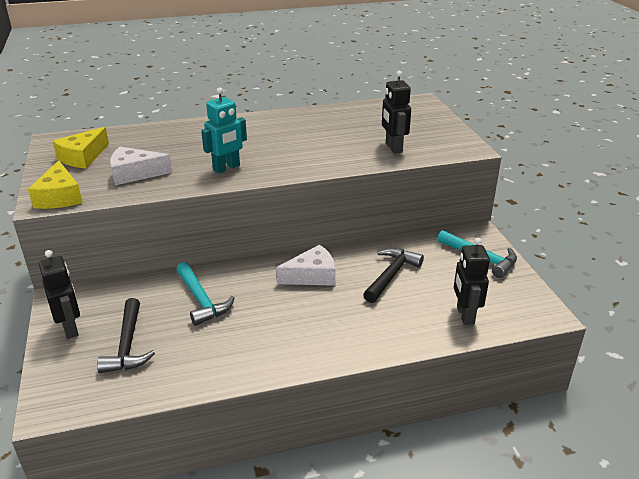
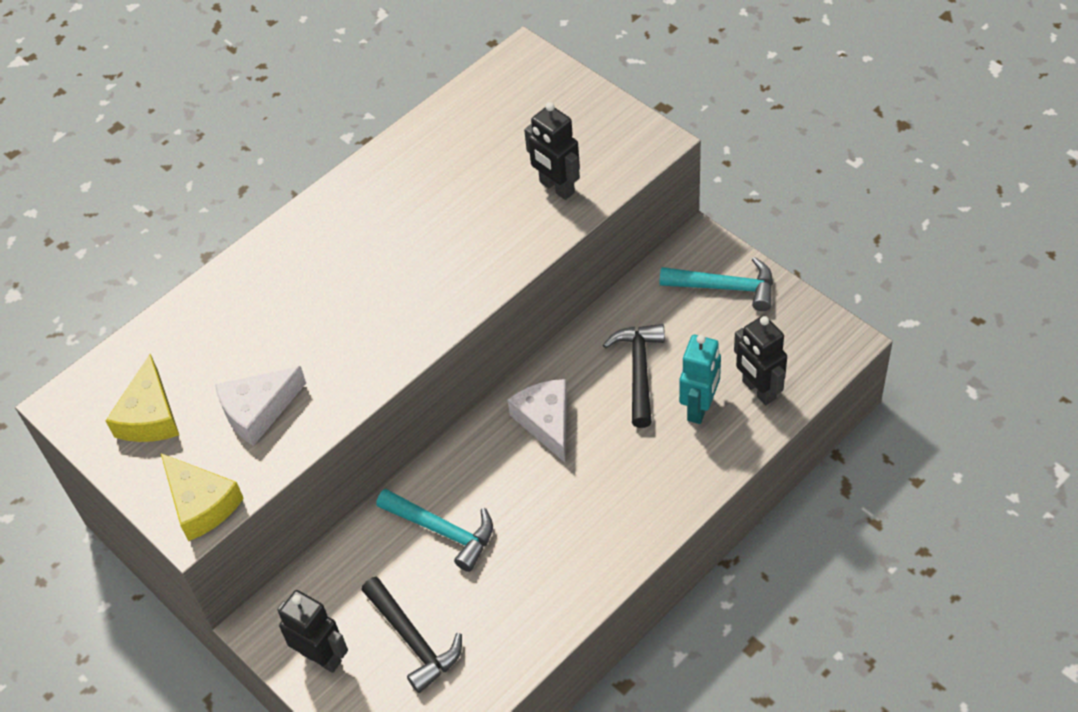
camera: 25 degrees left, 20 degrees up
turquoise robot [201,87,247,173] -> turquoise robot moved to [679,335,721,424]
white cheese [276,245,335,286] -> white cheese turned 60 degrees counterclockwise [508,379,567,462]

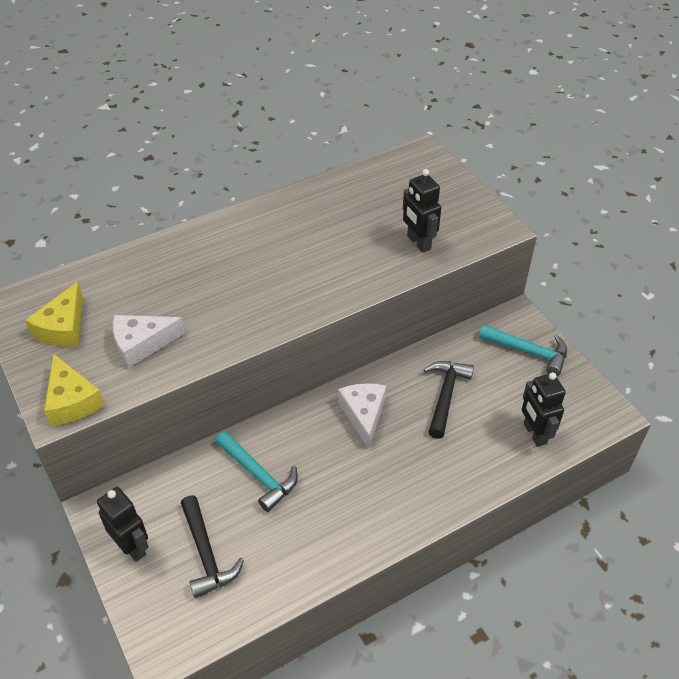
camera: 10 degrees right, 5 degrees down
turquoise robot [679,335,721,424] -> none

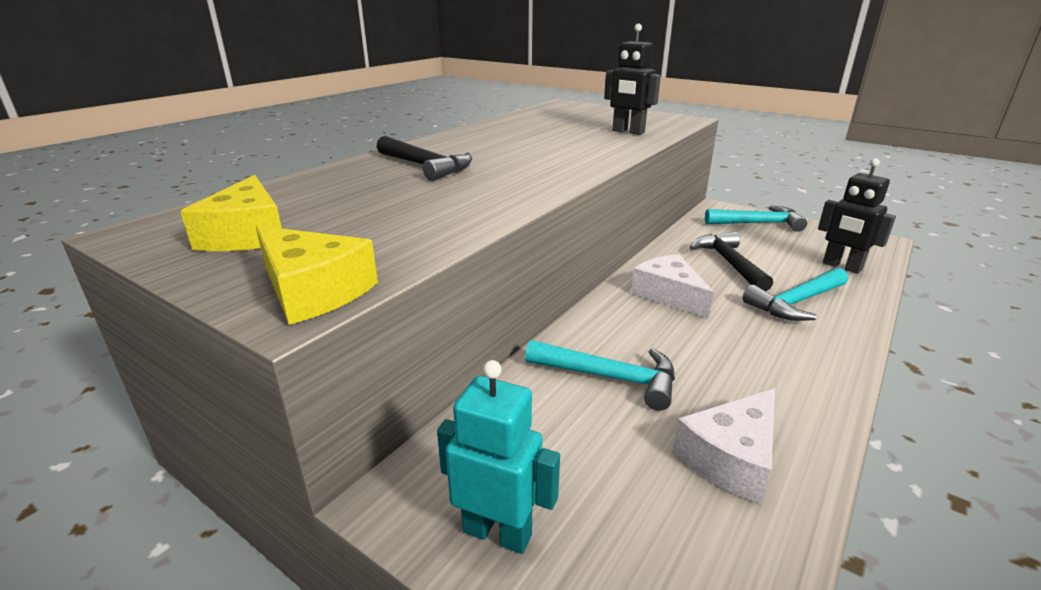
camera: 25 degrees left, 20 degrees down
black robot [97,487,149,562] -> turquoise robot [437,360,560,554]
white cheese [113,315,185,368] -> white cheese moved to [673,389,775,503]
black hammer [181,495,244,598] -> black hammer moved to [377,136,472,181]
none -> turquoise hammer [743,267,848,321]

